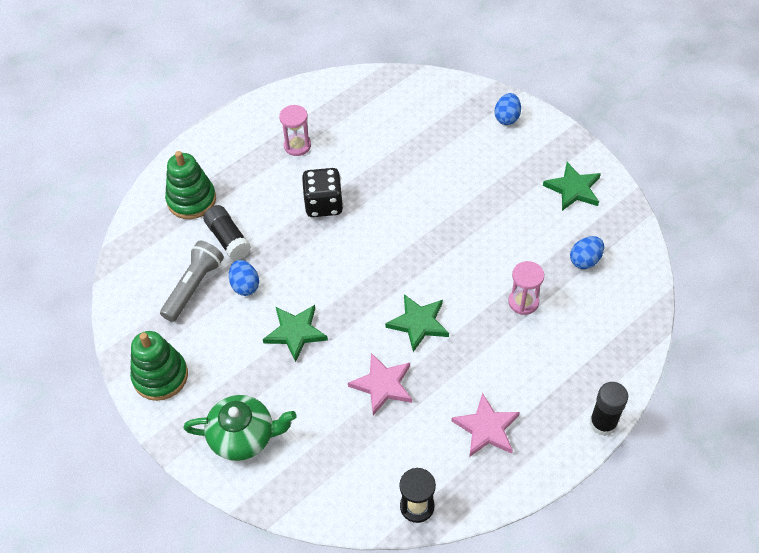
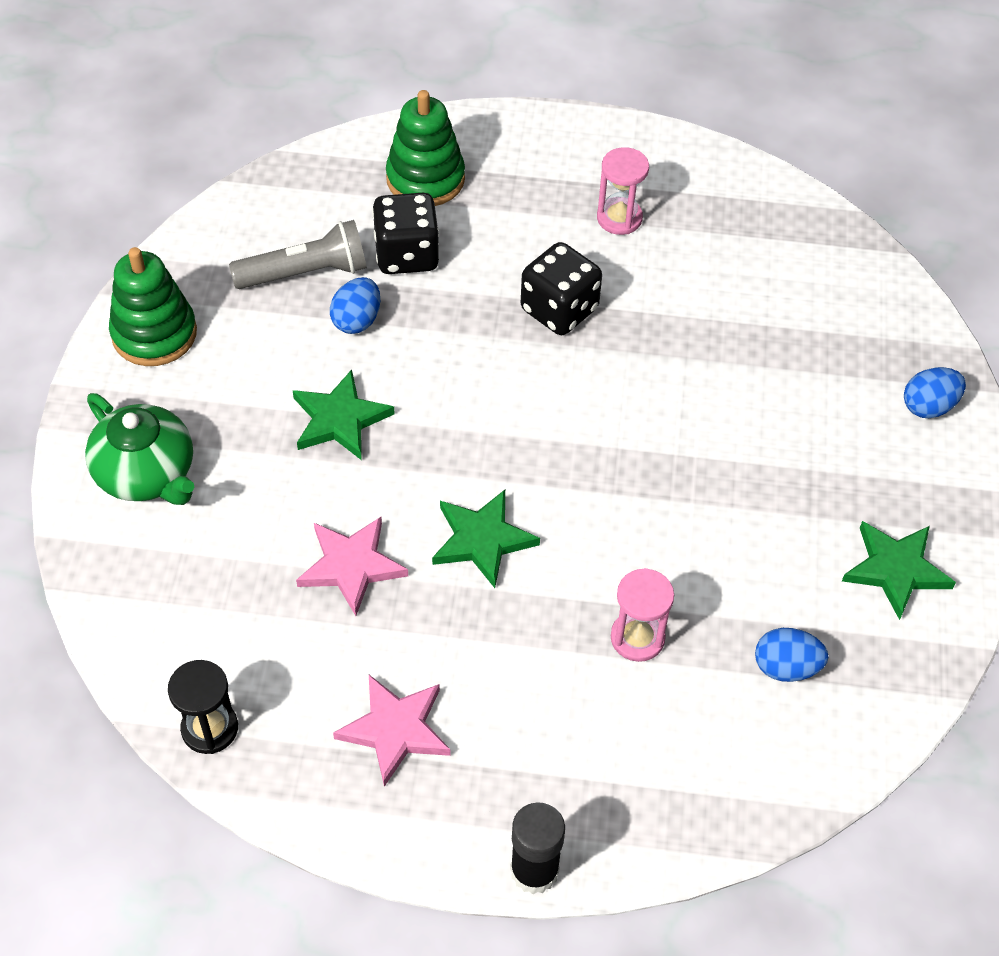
camera: 45 degrees right, 0 degrees up
black glue stick [203,205,251,261] -> black dice [372,193,439,274]

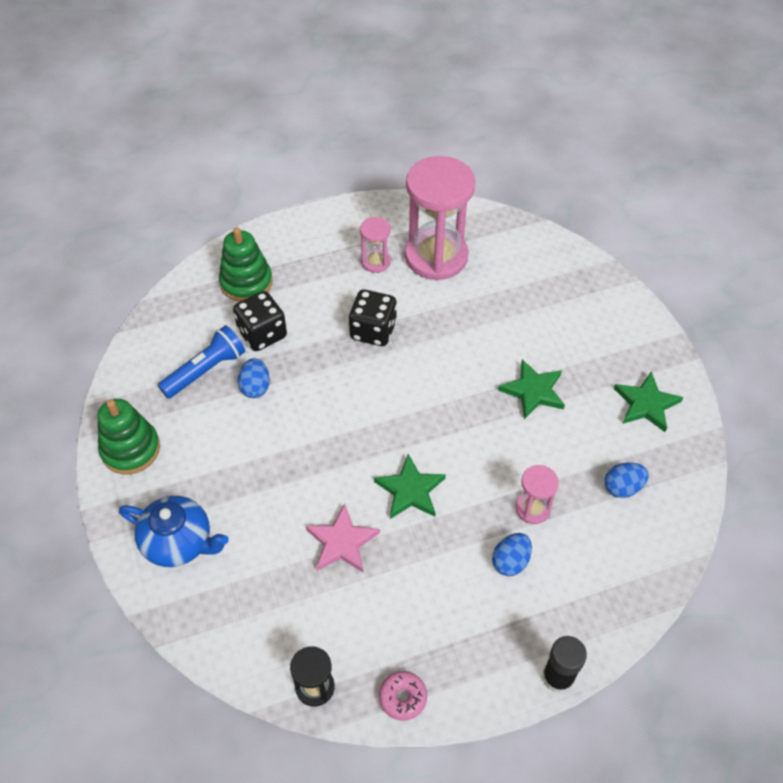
camera: 25 degrees left, 0 degrees up
green teapot [85,393,194,505] -> blue teapot [119,496,229,567]
grey flashlight [229,220,367,289] -> blue flashlight [158,325,245,399]
green star [293,370,395,460] -> green star moved to [498,359,565,419]
pink star [333,675,451,787] -> none
blue egg [904,367,966,418] -> blue egg moved to [492,533,532,576]
none -> pink donut [379,671,427,721]
none -> pink hourglass [405,156,475,281]

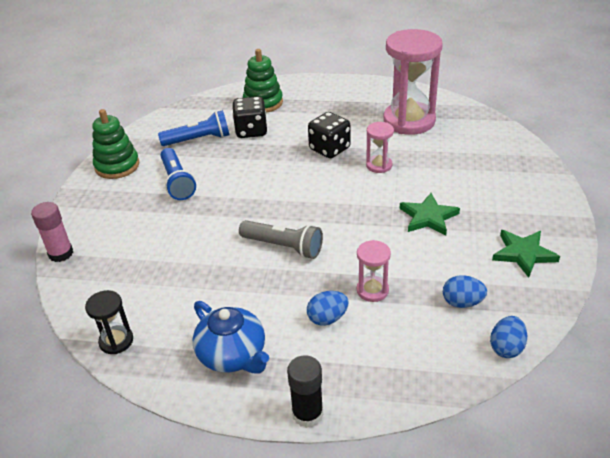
camera: 30 degrees right, 15 degrees down
blue teapot [119,496,229,567] -> blue teapot moved to [193,301,269,373]
blue egg [238,358,270,398] -> blue egg moved to [490,316,527,358]
pink star [306,504,380,572] -> none
pink hourglass [360,217,391,273] -> pink hourglass moved to [366,122,394,173]
green star [374,454,446,519] -> grey flashlight [239,220,323,259]
pink donut [379,671,427,721] -> none
none -> pink glue stick [31,202,73,262]
none -> blue flashlight [161,148,196,200]

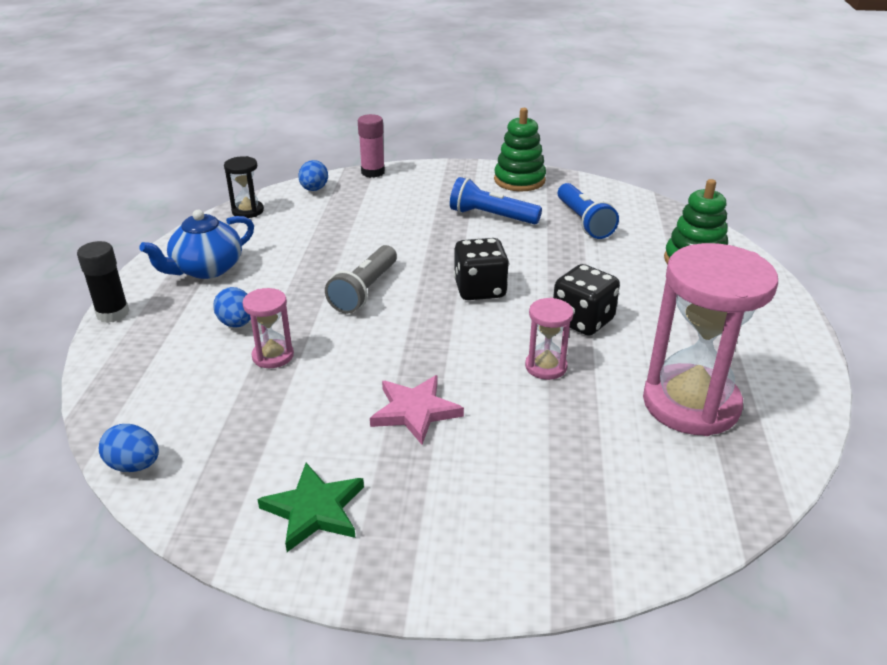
camera: 85 degrees right, 5 degrees down
blue flashlight [161,148,196,200] -> blue flashlight turned 45 degrees clockwise [450,177,542,225]
black dice [232,96,267,138] -> black dice moved to [454,238,509,300]
green star [400,193,460,236] -> pink star [370,375,464,444]
blue egg [443,275,487,308] -> blue egg moved to [298,160,328,191]

